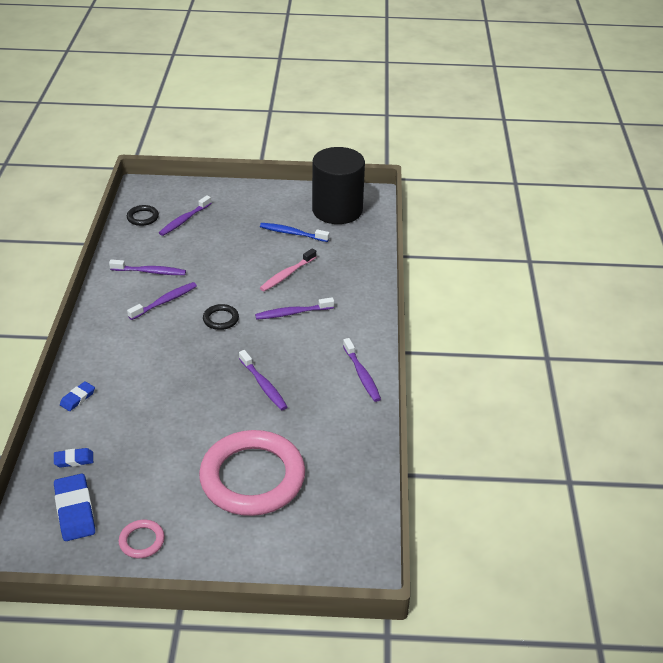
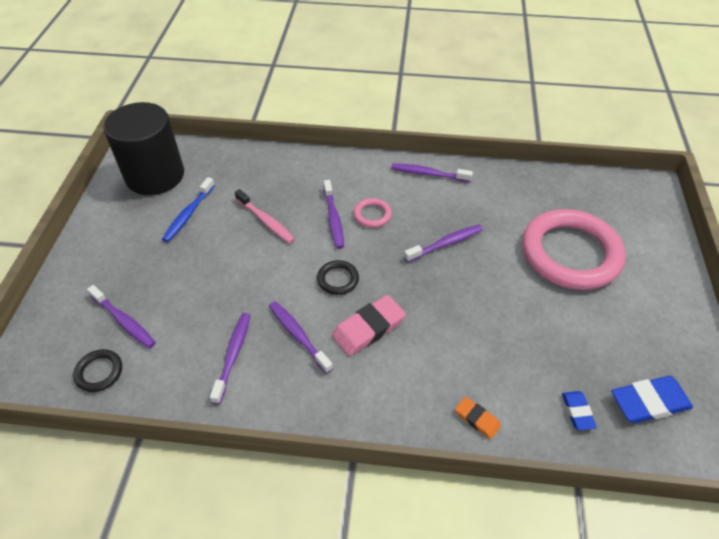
camera: 85 degrees left, 10 degrees up
blue eraser [60,381,95,411] -> orange eraser [455,397,501,439]
pink ring [119,520,165,558] -> pink ring moved to [353,198,392,228]
purple toothbrush [343,338,381,402] -> purple toothbrush turned 150 degrees counterclockwise [391,163,473,182]
none -> pink eraser [332,295,406,356]

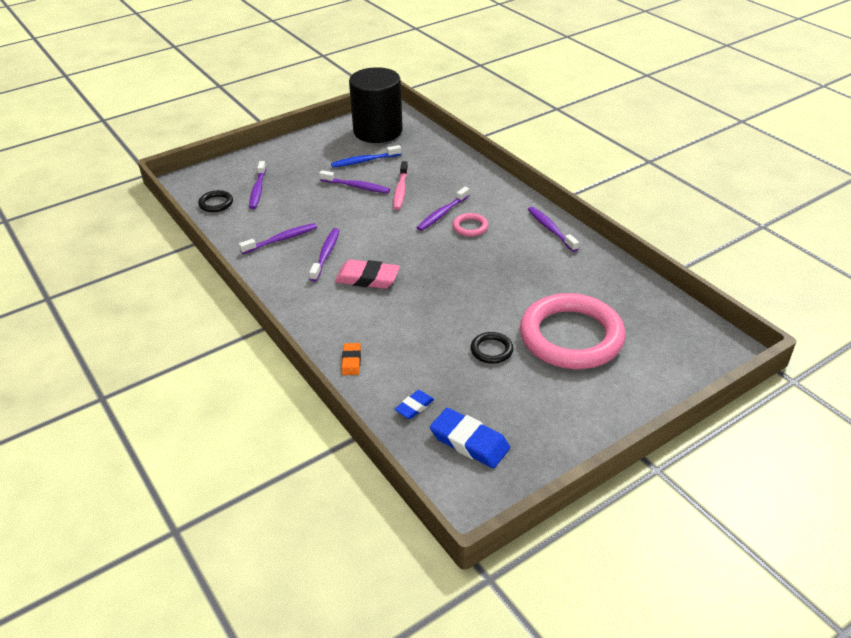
camera: 50 degrees right, 10 degrees down
black ring [317,260,359,295] -> black ring moved to [471,332,514,364]
purple toothbrush [404,225,483,262] -> purple toothbrush moved to [319,170,390,193]

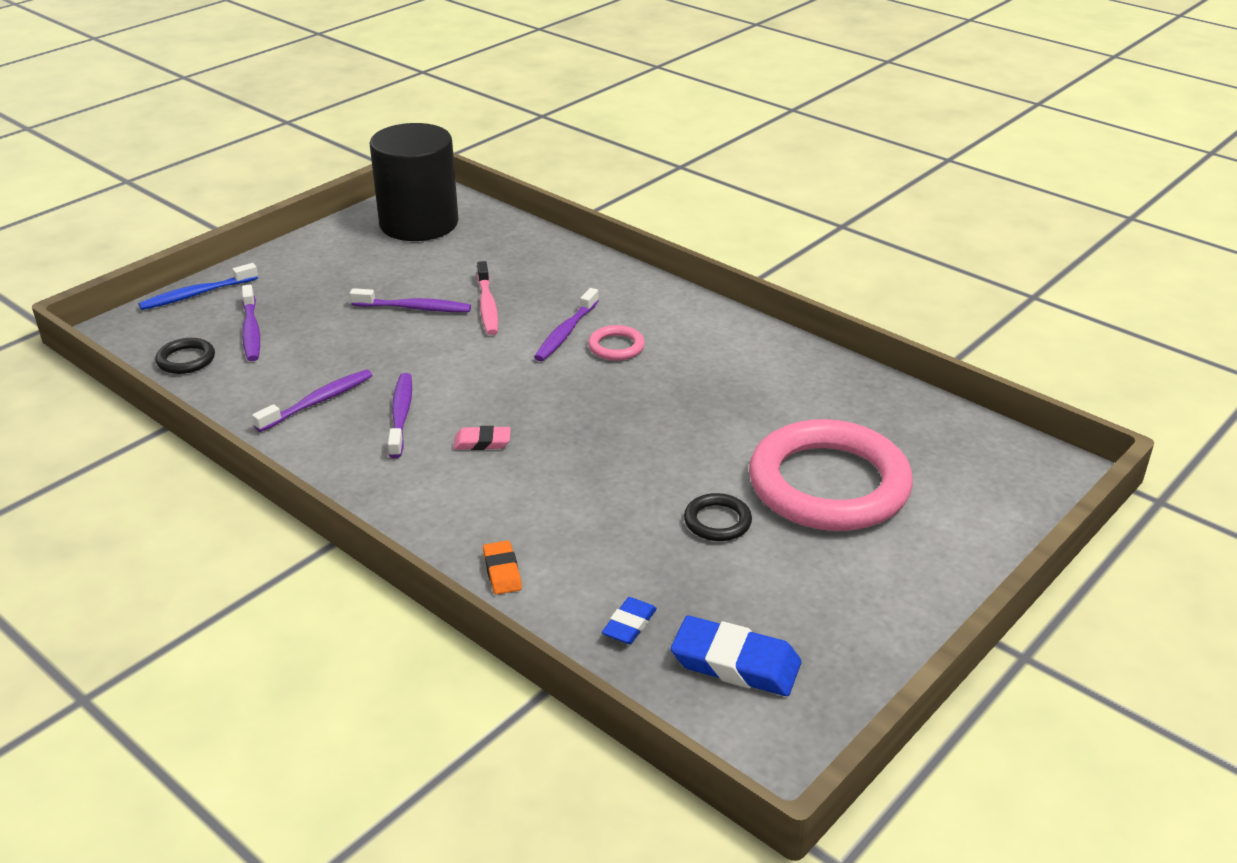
camera: 15 degrees left, 5 degrees down
blue toothbrush [331,145,401,168] -> blue toothbrush moved to [139,263,258,310]
pink eraser [335,259,400,289] -> pink eraser [454,426,511,450], size x0.56
purple toothbrush [528,207,579,252] -> none

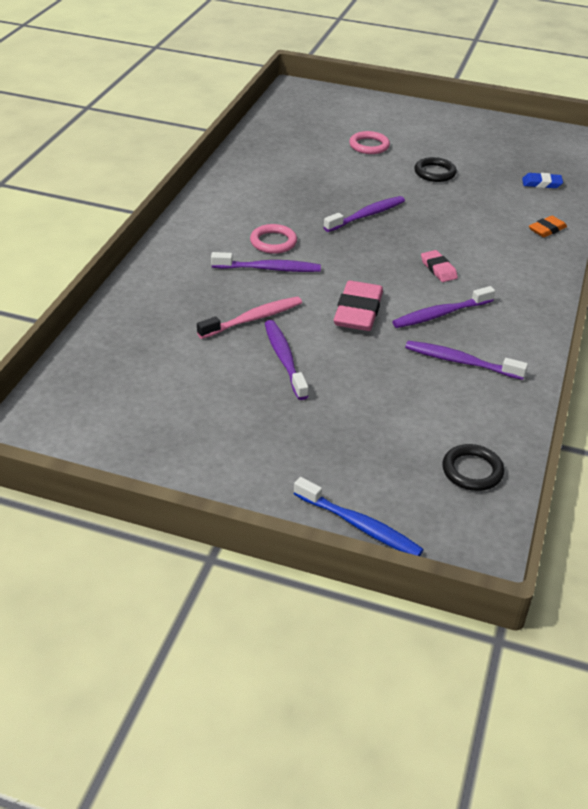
camera: 115 degrees left, 5 degrees up
purple toothbrush [242,285,260,361] -> purple toothbrush moved to [324,196,405,232]
black cylinder [370,123,459,241] -> none
blue eraser [671,616,801,696] -> none
pink ring [749,419,913,531] -> pink ring [349,131,390,154], size x0.41
none -> pink eraser [334,281,383,331]

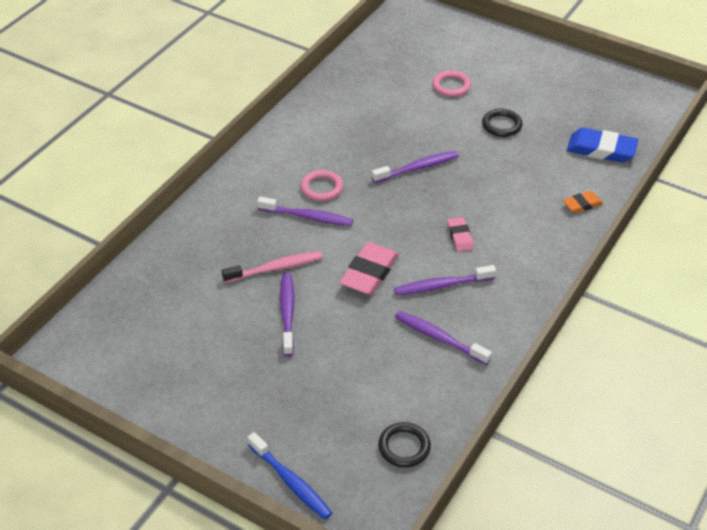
camera: 15 degrees right, 5 degrees up
blue eraser [522,173,563,188] -> blue eraser [567,128,638,163], size x1.79

